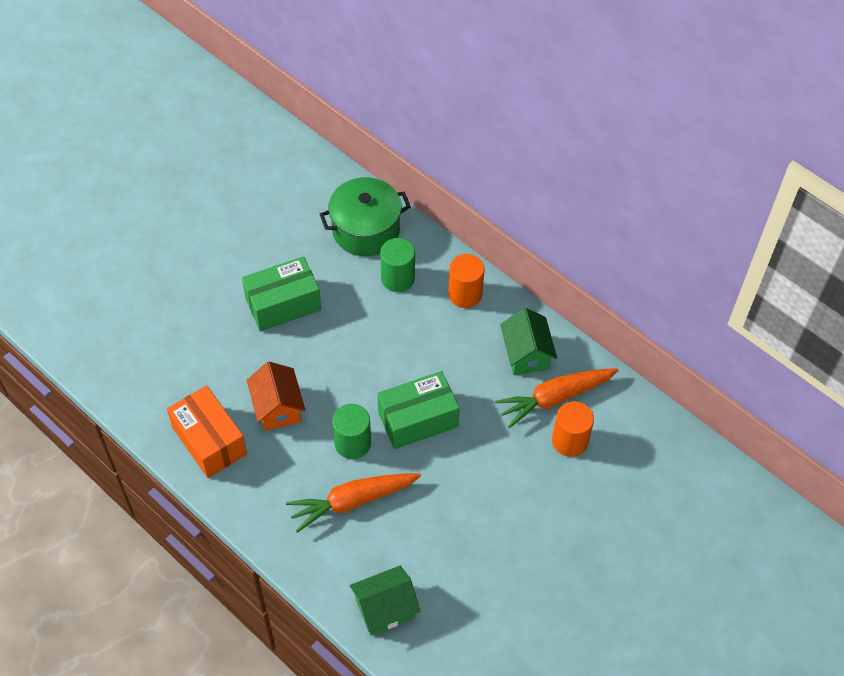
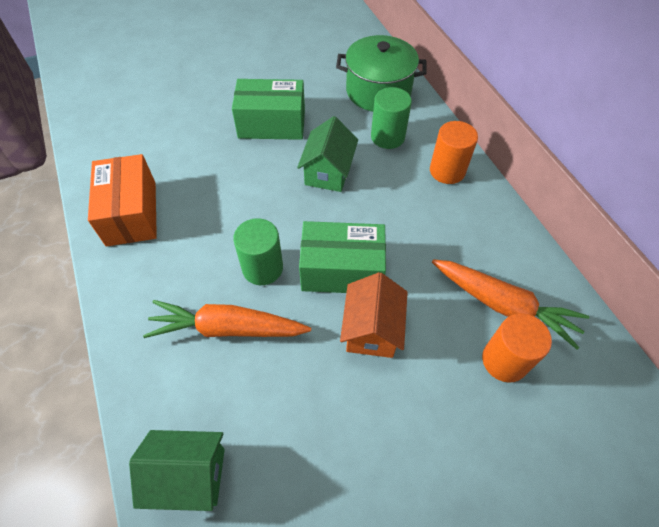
camera: 25 degrees right, 0 degrees up
orange house [247,362,305,431] -> orange house moved to [340,272,408,358]
orange carrot [495,368,619,428] -> orange carrot turned 150 degrees counterclockwise [432,259,589,350]
green house [500,308,557,375] -> green house moved to [297,116,358,192]

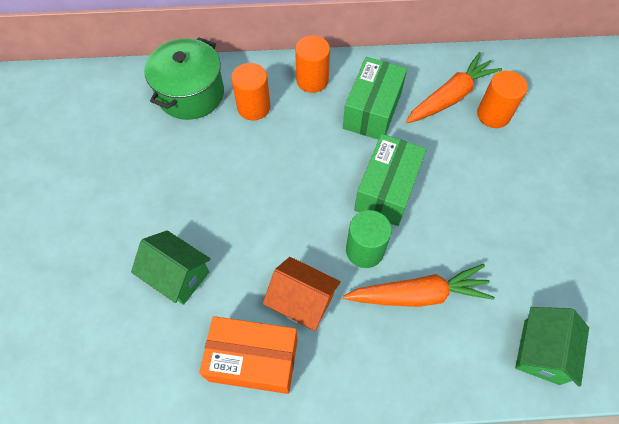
camera: 70 degrees left, 5 degrees up
orange carrot [143,300,311,338] -> orange carrot turned 120 degrees counterclockwise [343,264,495,307]
green box [232,79,305,140] -> green box moved to [343,57,407,140]
green house [297,116,358,192] -> green house moved to [131,230,211,305]
orange house [340,272,408,358] -> orange house moved to [263,257,341,331]
green cylinder [371,87,412,149] -> orange cylinder [231,63,270,120]

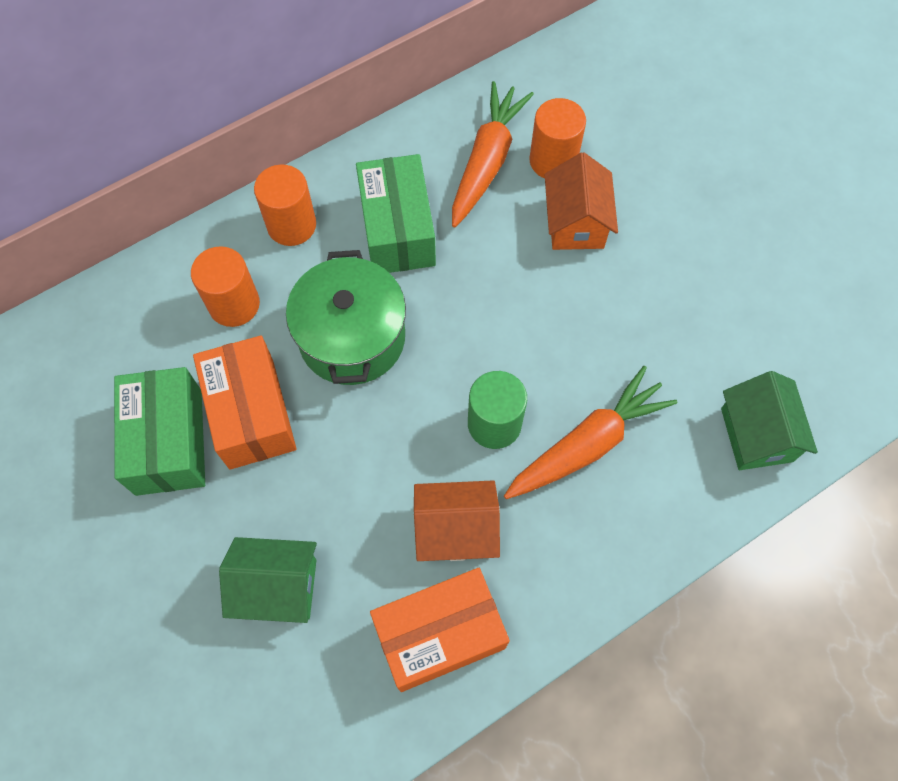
camera: 30 degrees left, 5 degrees up
green pot [144,37,224,120] -> green pot moved to [286,250,406,385]
green box [354,134,427,226] -> green box moved to [114,367,205,496]
none -> orange box [193,335,297,470]
none -> orange house [545,152,618,250]

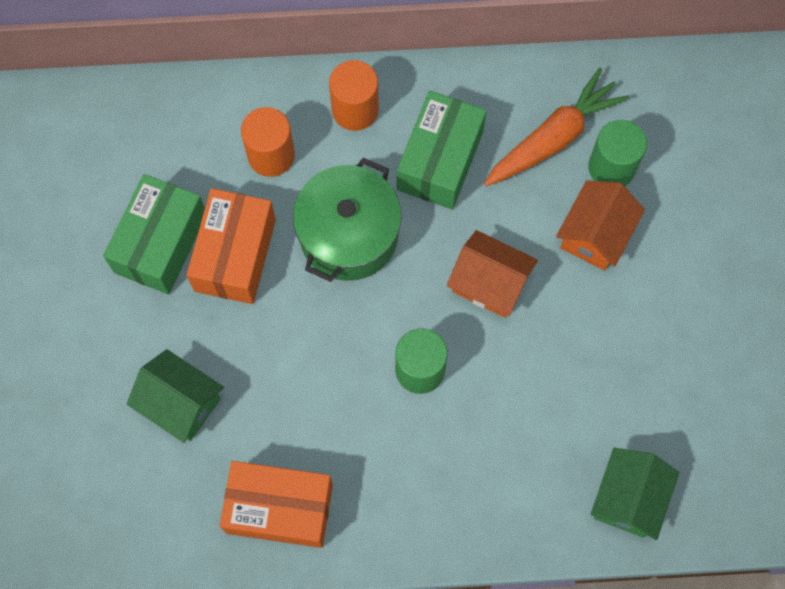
camera: 30 degrees right, 5 degrees up
orange house [414,480,500,561] -> orange house moved to [447,230,538,318]
orange carrot [504,366,677,499] -> none
orange cylinder [529,98,586,178] -> green cylinder [588,120,647,186]

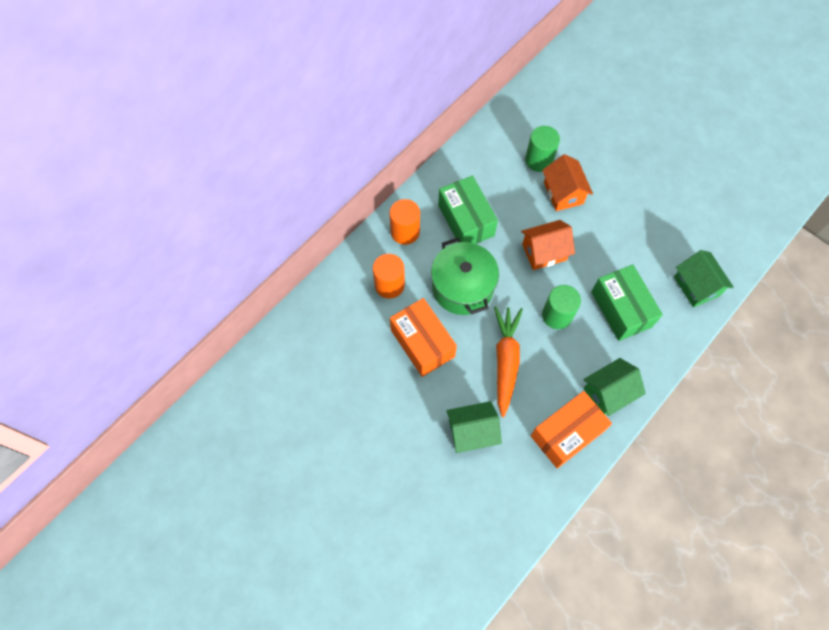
camera: 45 degrees left, 5 degrees down
green box [103,174,205,295] -> green box moved to [591,265,663,341]
orange carrot [484,68,629,186] -> orange carrot moved to [494,306,523,417]
none -> green house [583,358,646,416]

